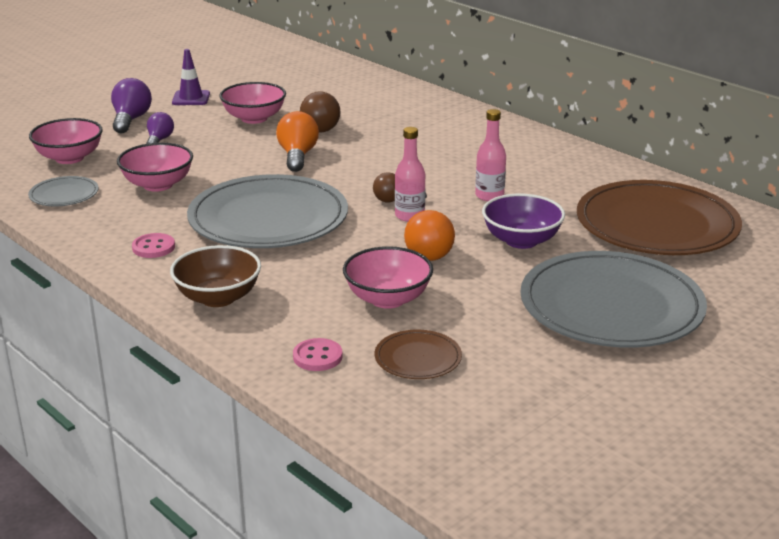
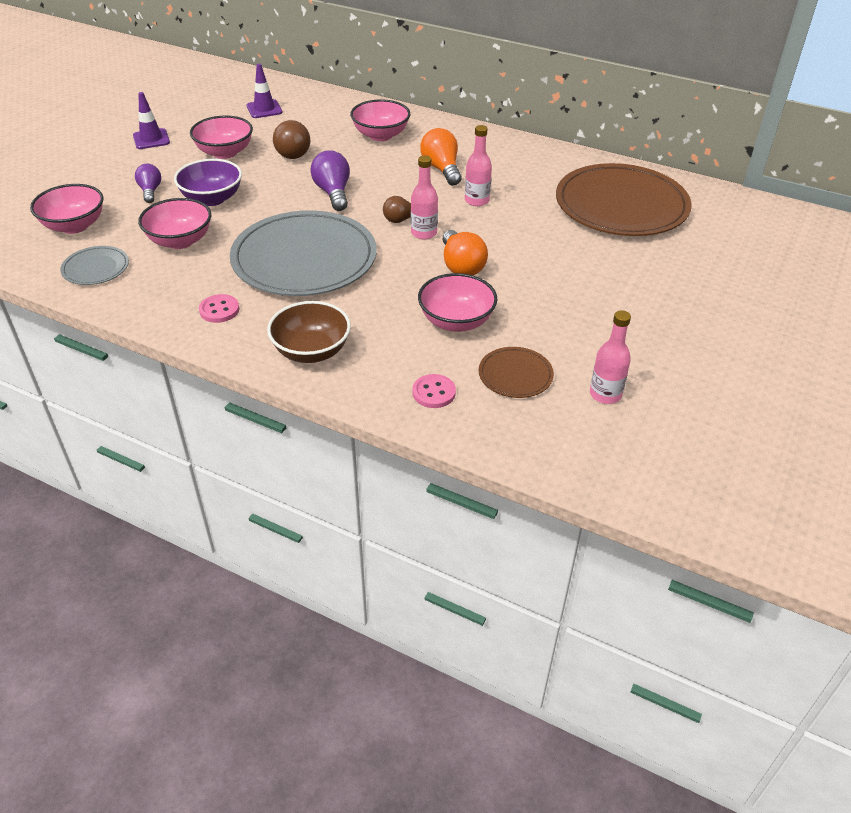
camera: 20 degrees left, 15 degrees up
purple light bulb [111,78,152,134] -> purple light bulb moved to [310,150,350,211]
orange light bulb [276,111,319,172] -> orange light bulb moved to [420,128,462,185]
purple bowl [482,193,565,249] -> purple bowl moved to [174,159,242,206]
grey plate [520,251,707,348] -> none
none -> purple traffic cone [247,64,283,118]
none -> pink bowl [350,100,410,141]
none -> pink bottle [590,310,631,404]

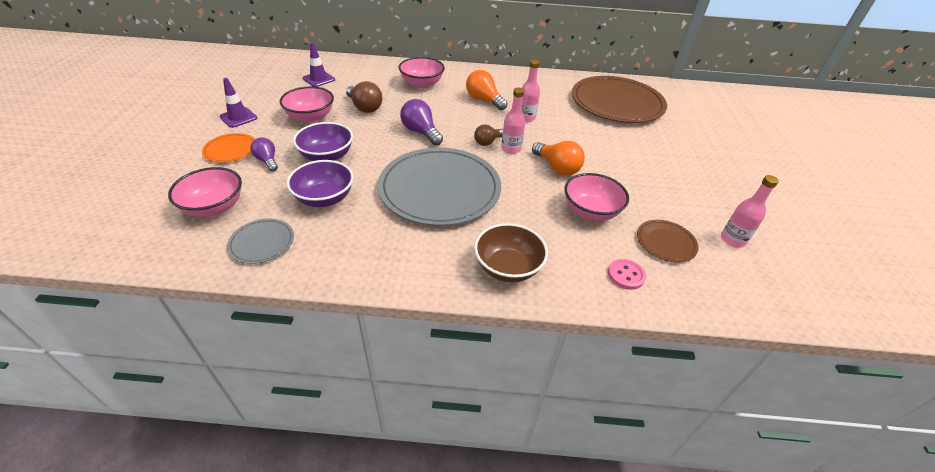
camera: 25 degrees left, 0 degrees up
pink bowl [138,198,211,249] -> purple bowl [287,160,354,207]
pink button [199,294,239,323] -> none
none -> orange plate [202,133,255,163]

